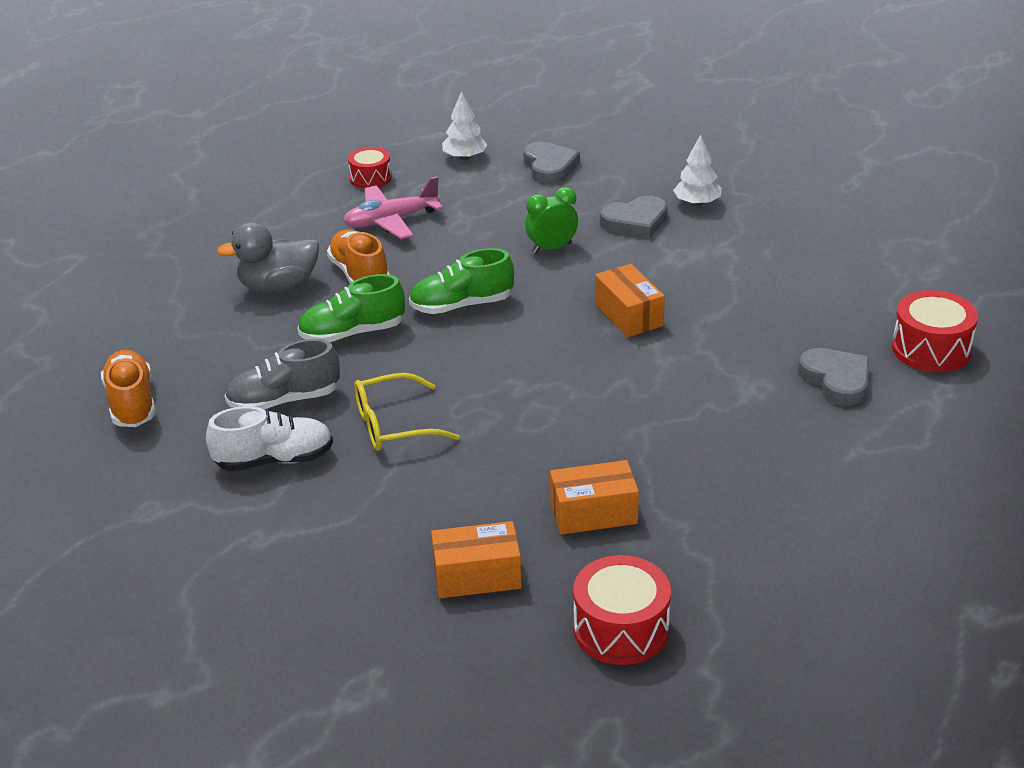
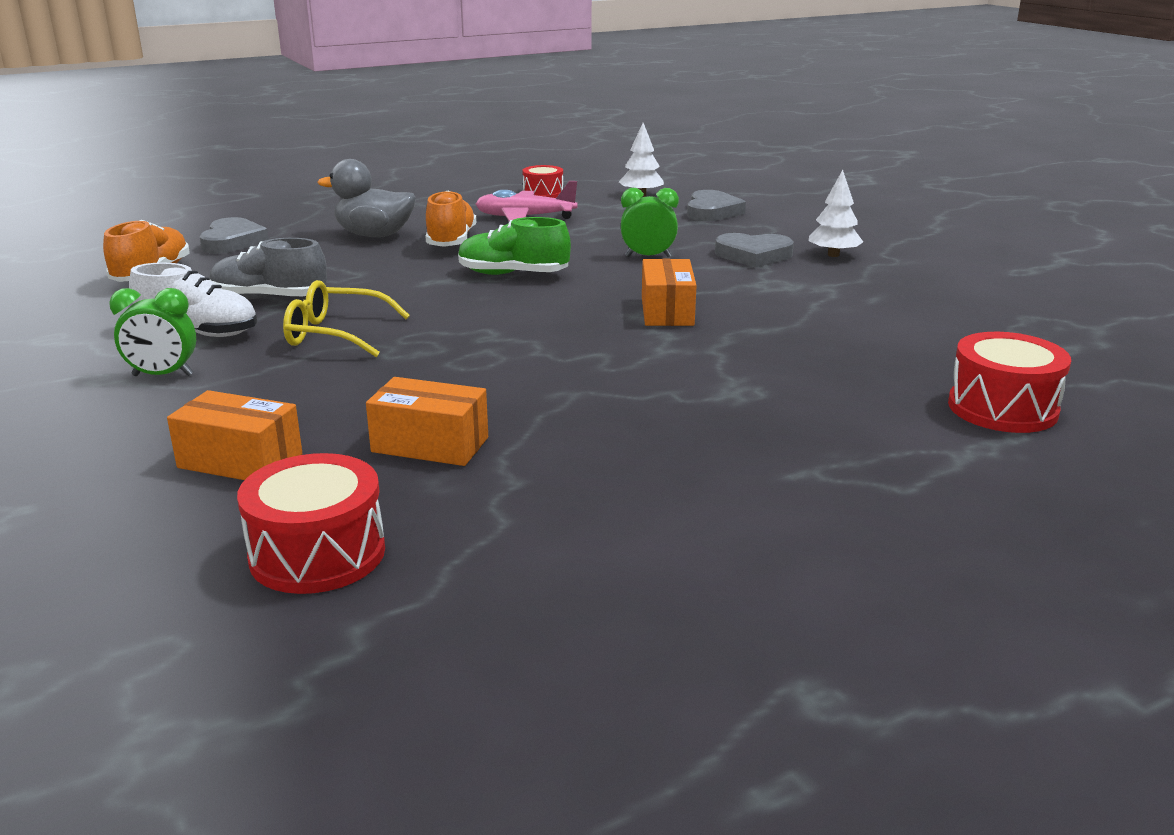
camera: 25 degrees right, 10 degrees down
green shoe [297,274,405,342] -> none
grey heart [798,348,869,406] -> grey heart moved to [200,217,269,254]
none -> green clock [109,288,196,376]

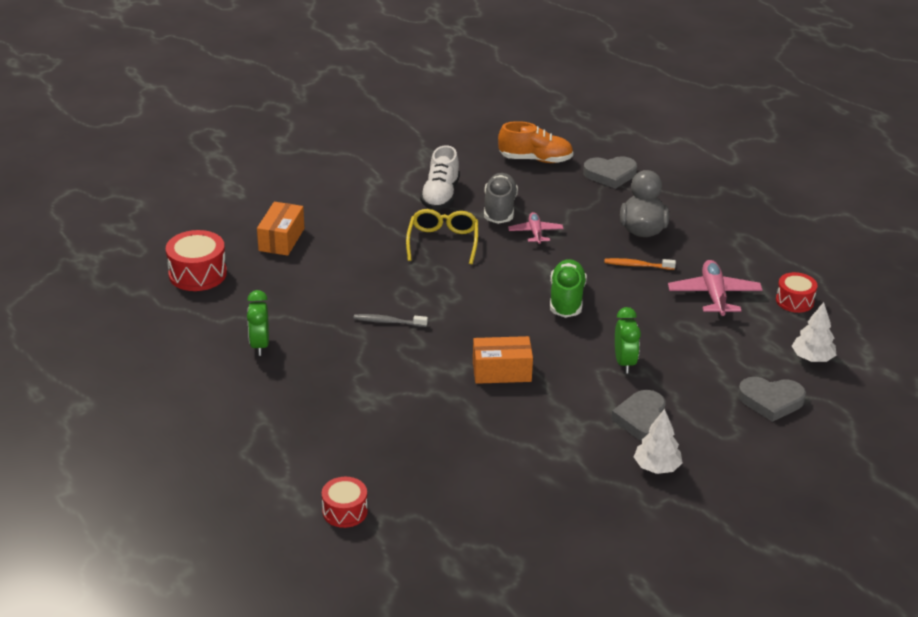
camera: 85 degrees right, 10 degrees up
green clock [109,288,196,376] -> green clock moved to [247,290,269,356]
orange box [366,377,488,466] -> none
orange shoe [426,191,477,247] -> orange toothbrush [604,258,676,270]
red drum [948,332,1071,433] -> red drum [322,477,368,528], size x0.65
none -> grey toothbrush [353,314,428,327]
none -> pink plane [508,212,564,246]

